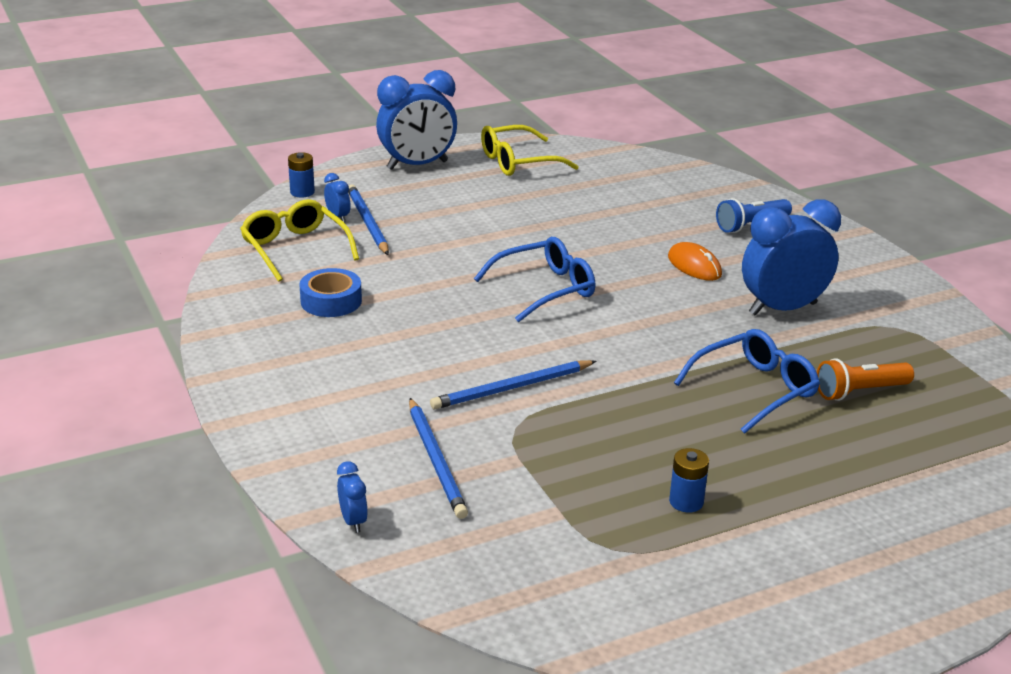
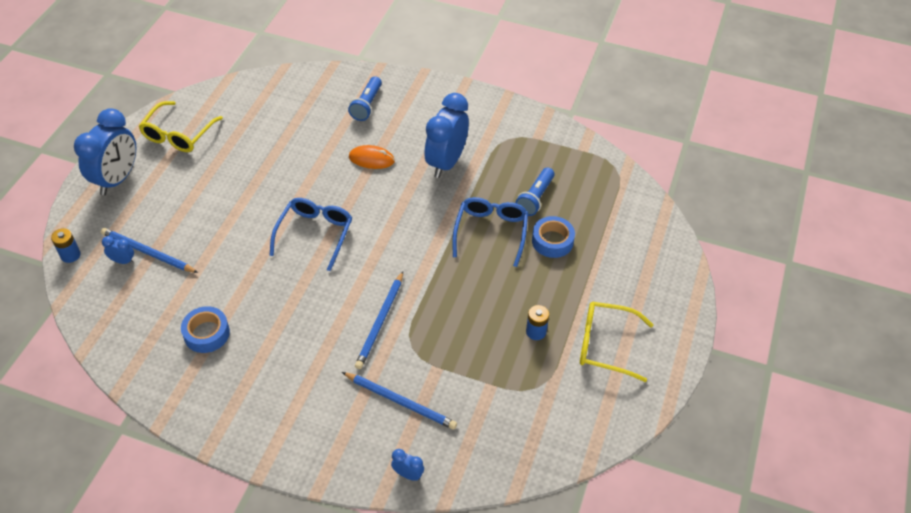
camera: 45 degrees left, 20 degrees up
yellow glasses [240,199,359,282] -> yellow glasses moved to [580,302,653,382]
orange flashlight [817,358,914,401] -> blue flashlight [515,167,555,216]
none -> blue tape [532,216,575,258]

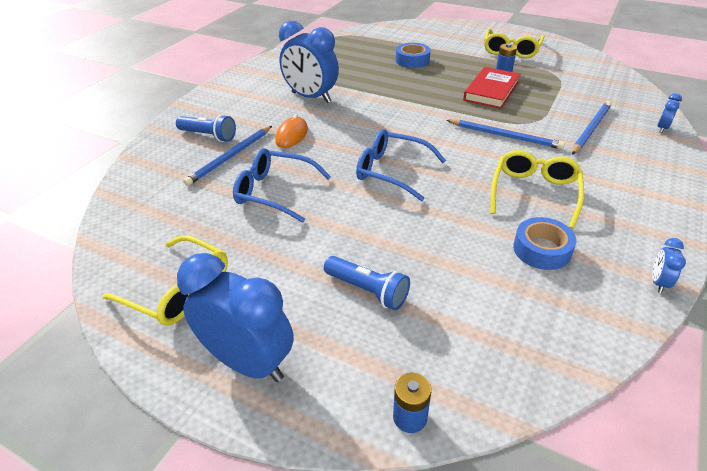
camera: 80 degrees left, 10 degrees down
blue pencil [101,228,198,273] -> blue pencil moved to [183,126,272,186]
blue clock [102,236,134,264] -> blue clock moved to [652,238,686,293]
blue glasses [452,197,528,267] -> blue glasses moved to [233,148,331,223]
blue flashlight [515,167,555,216] -> blue flashlight moved to [324,256,410,310]
none -> red book [463,67,520,109]
none -> yellow glasses [490,150,584,229]

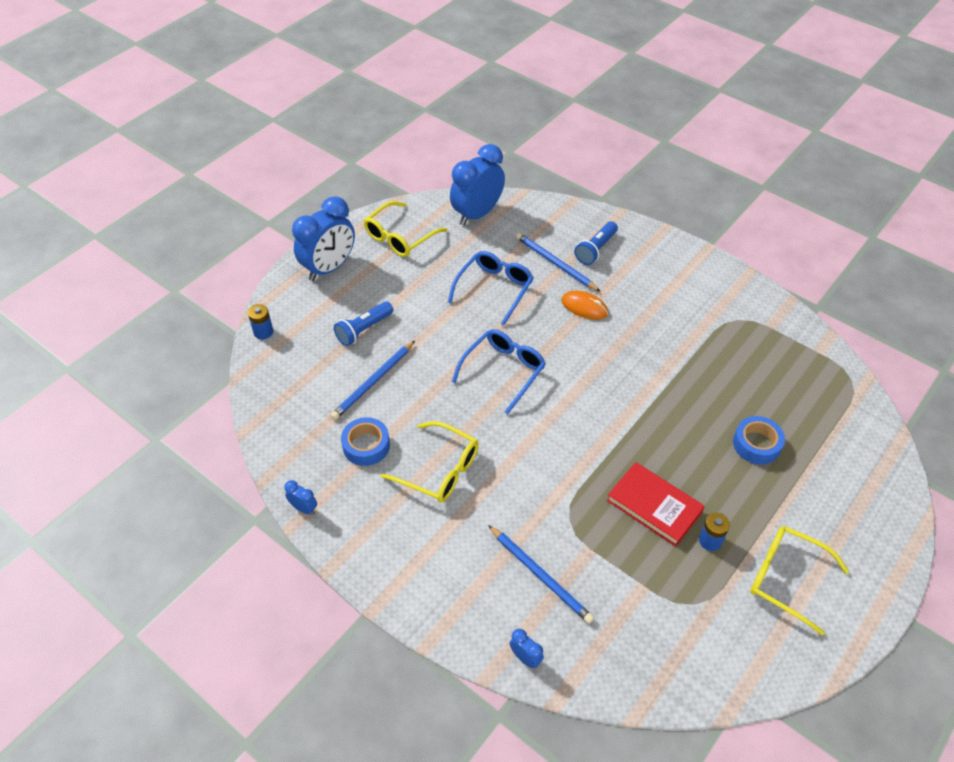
camera: 100 degrees right, 10 degrees up
blue clock [279,21,339,103] -> blue clock moved to [450,144,505,226]
blue pencil [447,120,565,149] -> blue pencil moved to [331,341,415,420]

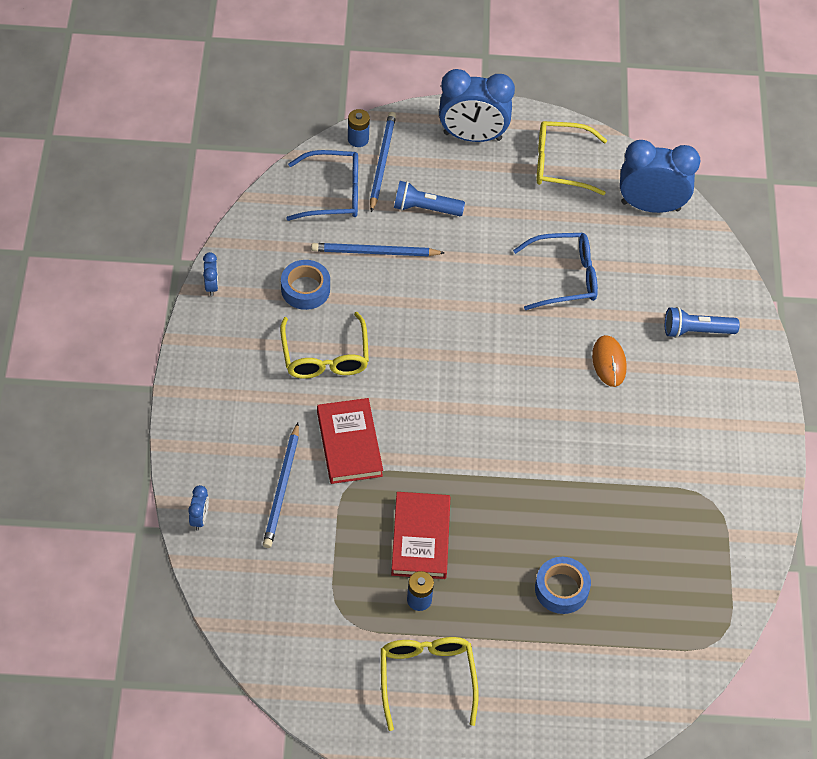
camera: 50 degrees right, 5 degrees up
blue glasses [452,329,546,414] -> blue glasses moved to [286,150,358,221]
blue pencil [516,233,601,292] -> blue pencil moved to [370,112,396,212]
none -> red book [317,398,383,484]

